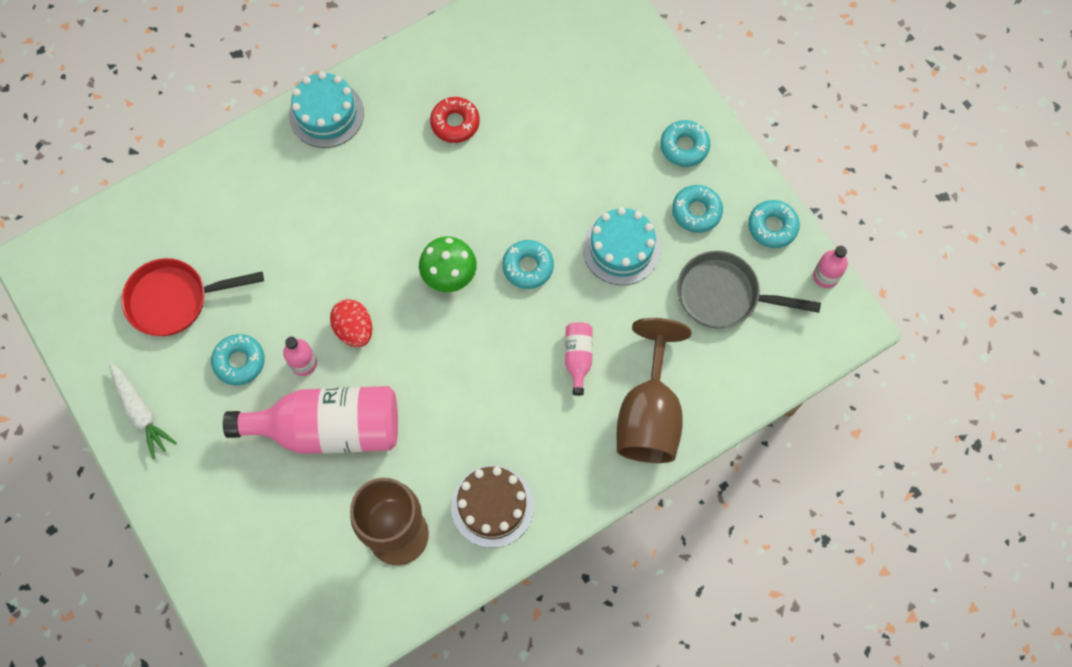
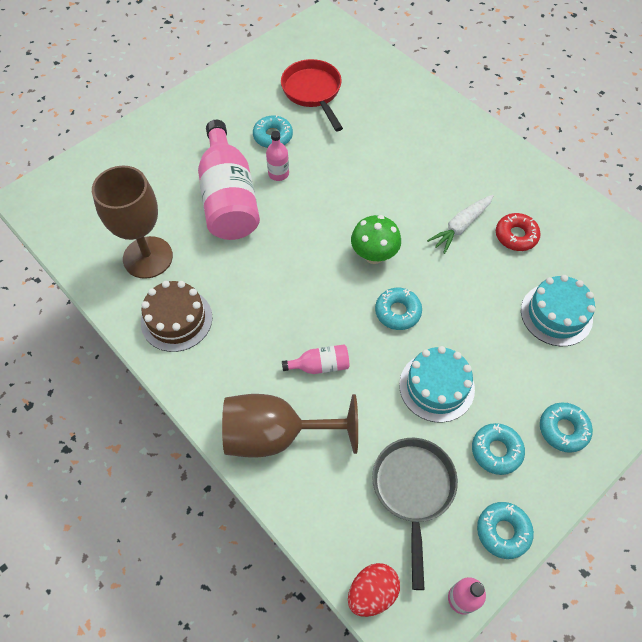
camera: 80 degrees right, 10 degrees down
white carrot [109,363,177,459] -> white carrot moved to [427,194,494,254]
turquoise cake [289,72,364,148] -> turquoise cake moved to [521,275,595,346]
red egg [330,299,372,347] -> red egg moved to [348,563,400,617]

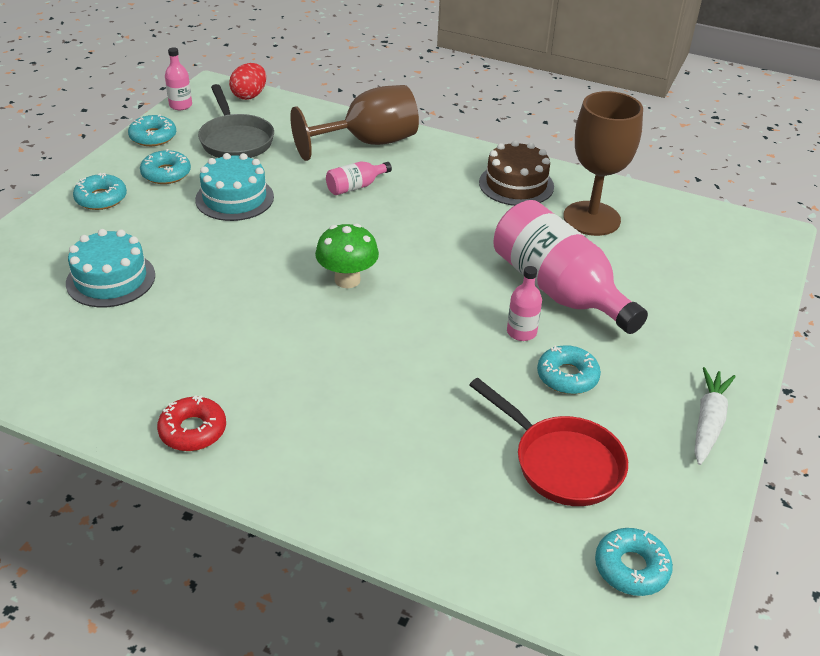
camera: 155 degrees right, 20 degrees down
turquoise donut [375,288,422,330] -> turquoise donut moved to [595,528,673,596]
white carrot [427,194,494,254] -> white carrot moved to [695,367,736,465]
red donut [496,213,541,251] -> red donut moved to [157,395,226,451]

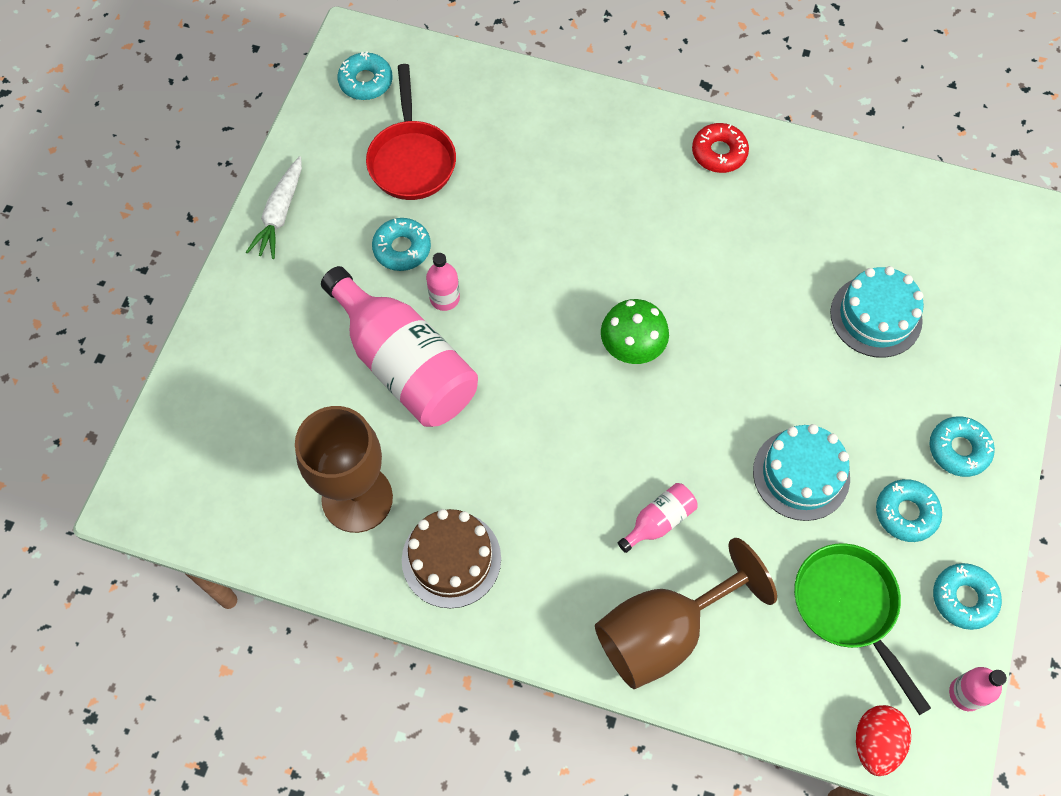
camera: 175 degrees right, 25 degrees up
grey pan [198,84,274,158] -> green pan [794,543,931,715]
red pan [470,378,628,506] -> red pan turned 135 degrees counterclockwise [366,64,456,200]

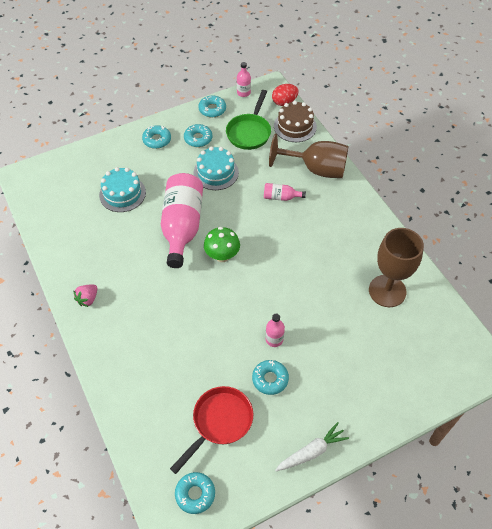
camera: 135 degrees left, 10 degrees down
pink bottle [321,266,478,427] -> pink bottle moved to [161,173,203,268]
brown cake [402,509,501,608] -> brown cake moved to [274,101,317,142]
red donut [692,123,749,173] -> pink strawberry [73,284,98,307]

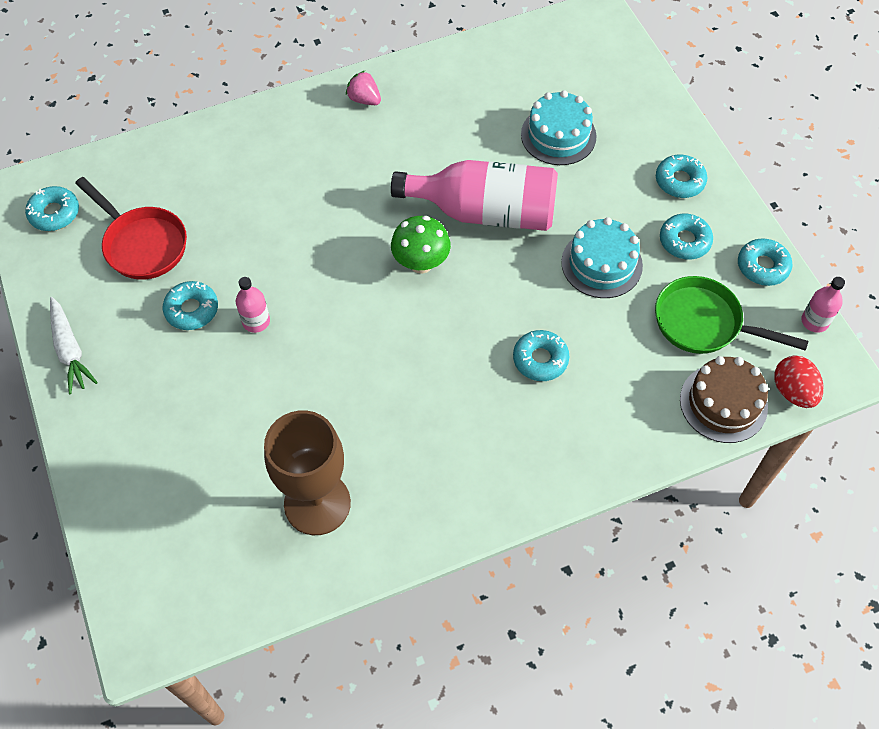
camera: 95 degrees right, 5 degrees up
pink bottle [264,183,306,201] -> turquoise donut [513,330,570,381]
brown goblet [269,134,348,178] -> none

